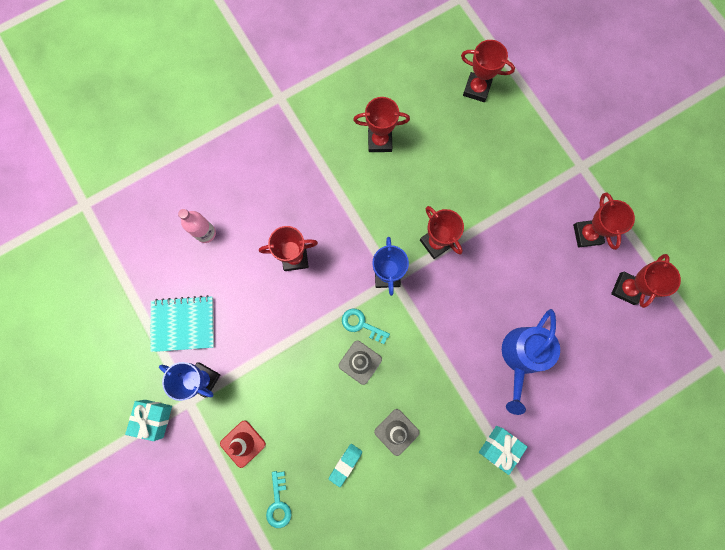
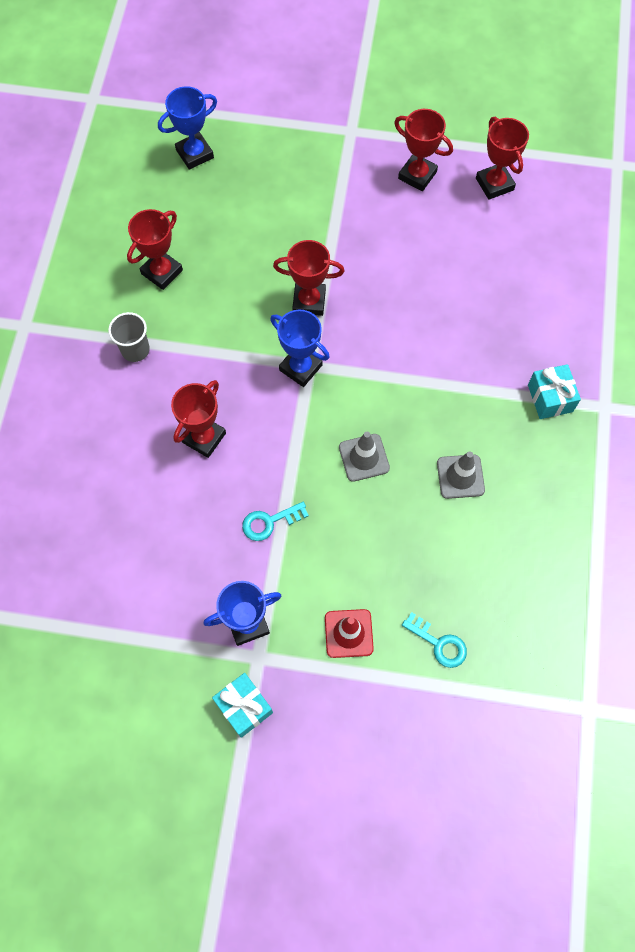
camera: 50 degrees left, 10 degrees down
turquoise notebook [151,295,214,352] -> none
pink bottle [178,209,216,243] -> none
turquoise eraser [329,444,362,487] -> none
turquoise key [342,308,390,344] -> turquoise key moved to [242,502,309,541]
red trophy [461,40,515,102] -> blue trophy [158,86,217,170]
blue watering can [502,309,560,415] -> none
none -> grey cup [108,312,150,362]

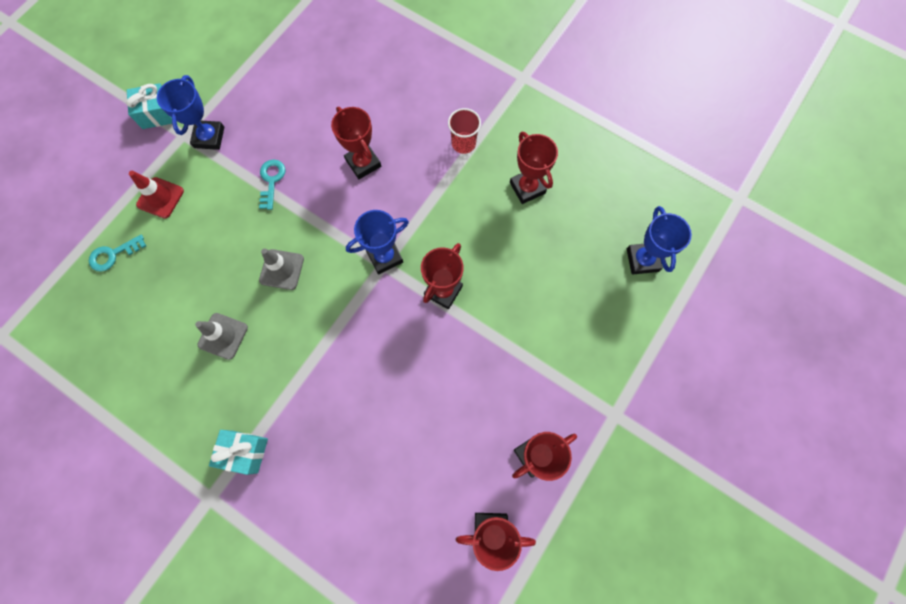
camera: 115 degrees right, 5 degrees up
grey cup [108,312,150,362] -> red cup [448,108,481,154]

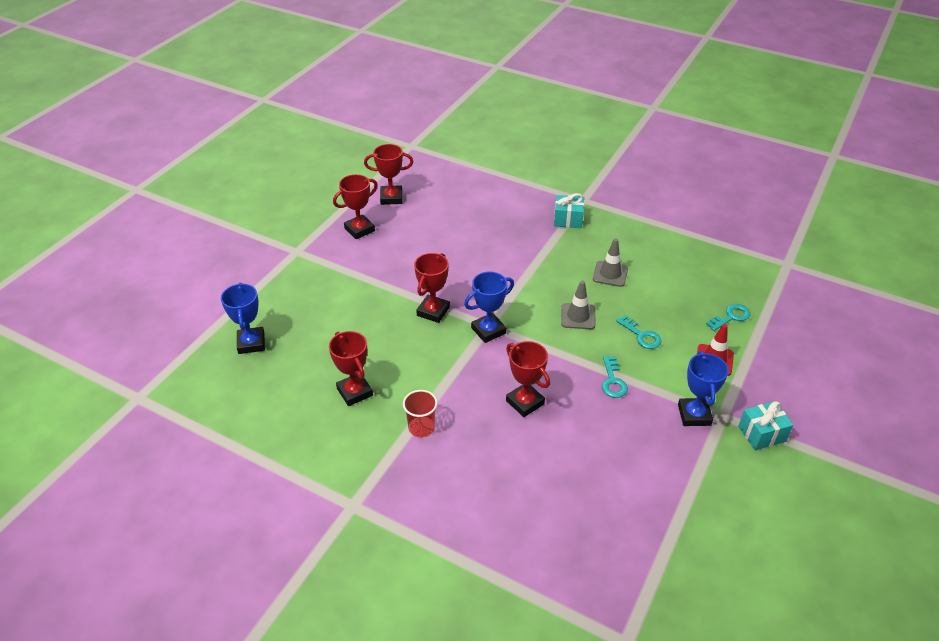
camera: 175 degrees right, 30 degrees down
none -> turquoise key [616,315,661,349]

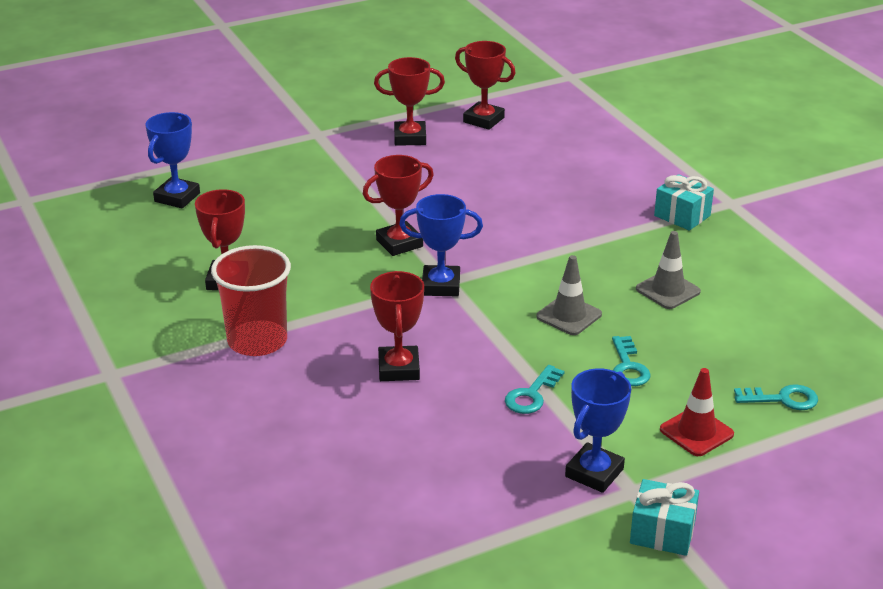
camera: 35 degrees right, 10 degrees down
red cup [403,390,437,437] -> red cup [211,245,291,356], size x1.67

